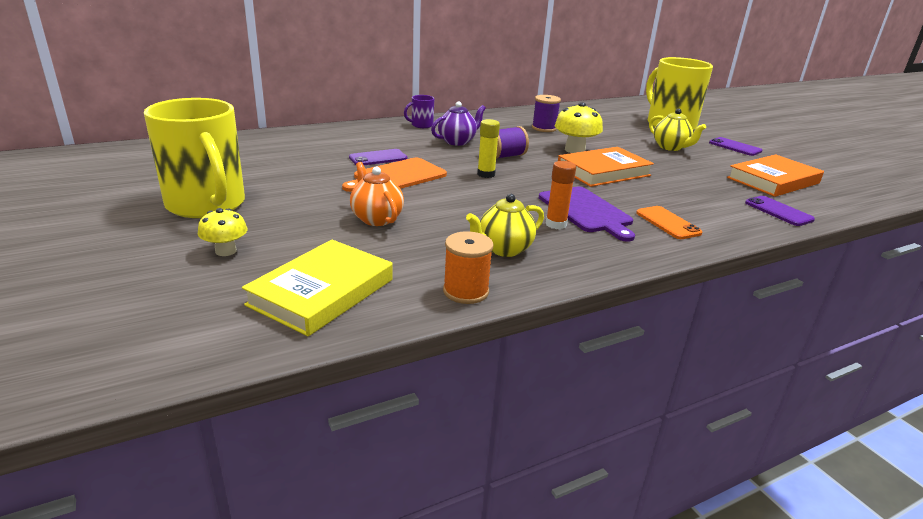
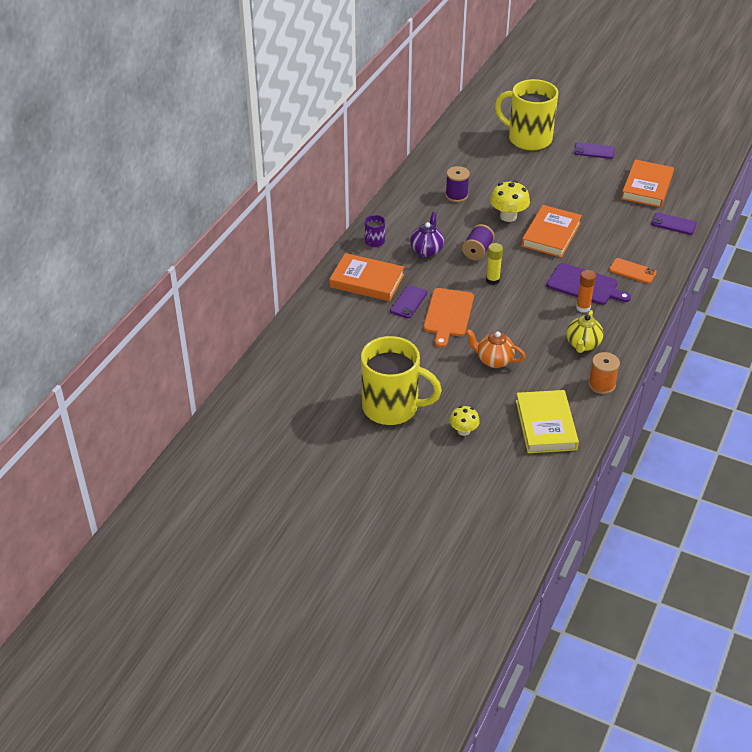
camera: 35 degrees left, 15 degrees up
yellow teapot [649,108,706,151] -> none
none -> orange book [329,253,404,301]

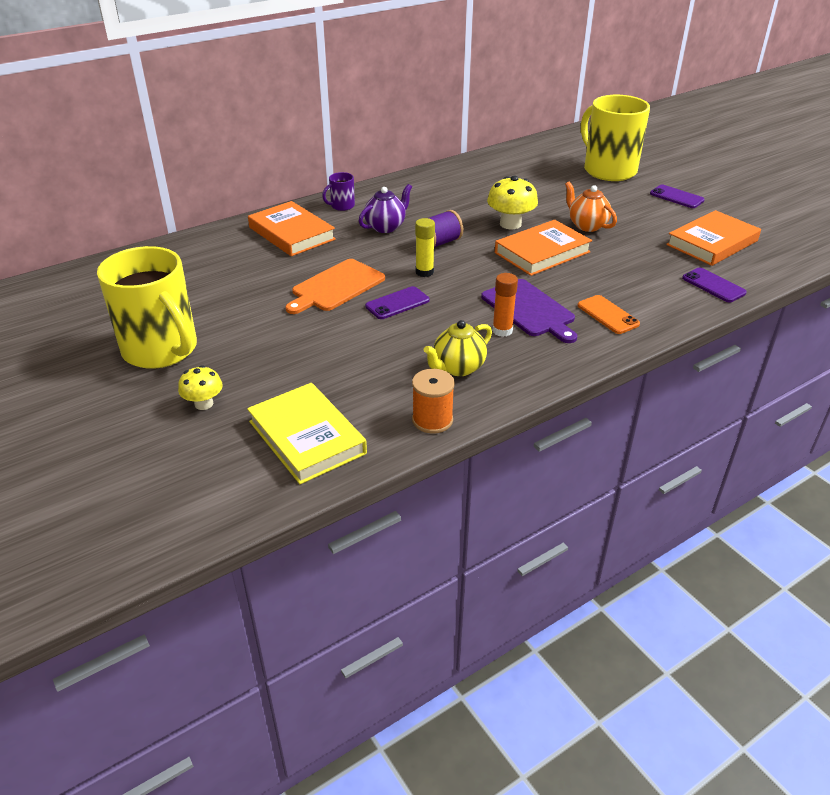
camera: 30 degrees right, 5 degrees down
purple phone [390,285,427,318] -> purple phone moved to [365,286,429,319]
purple spool [445,166,470,202] -> none
orange teapot [466,329,526,368] -> orange teapot moved to [565,181,617,232]
yellow book [516,390,579,453] -> yellow book turned 60 degrees counterclockwise [247,383,367,484]

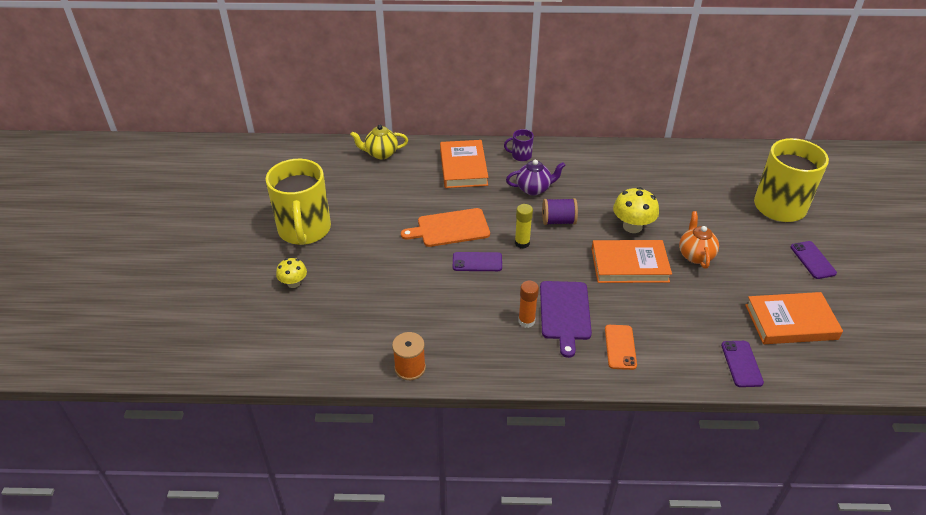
camera: 35 degrees right, 5 degrees up
yellow book [247,383,367,484] -> none
yellow teapot [424,320,492,376] -> yellow teapot moved to [350,125,408,159]

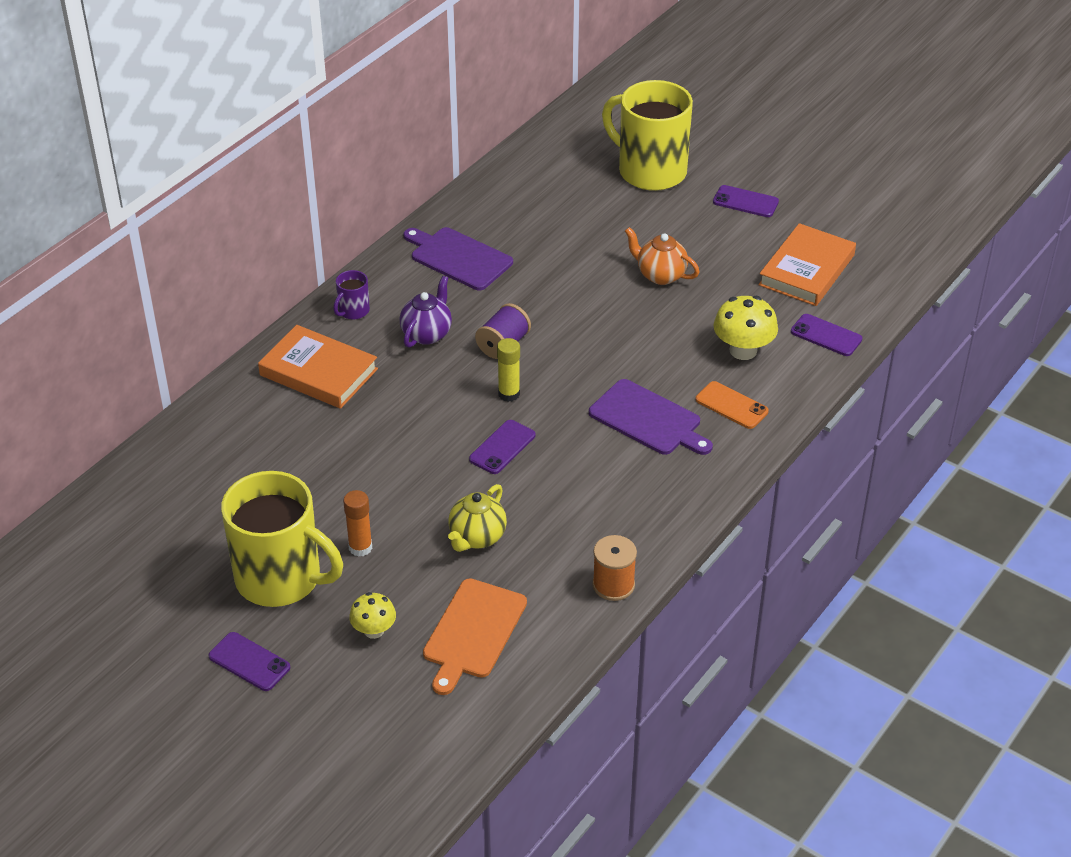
camera: 55 degrees left, 0 degrees up
yellow teapot [350,125,408,159] -> yellow teapot moved to [448,484,507,552]
orange cutting board [401,208,490,247] -> orange cutting board moved to [423,578,527,695]
orange glue stick [518,281,539,328] -> orange glue stick moved to [343,490,372,557]
orange book [592,240,672,283] -> none
yellow mushroom [613,187,659,233] -> yellow mushroom moved to [714,296,778,360]
none -> purple phone [208,632,290,691]
none -> purple cutting board [403,227,513,290]

